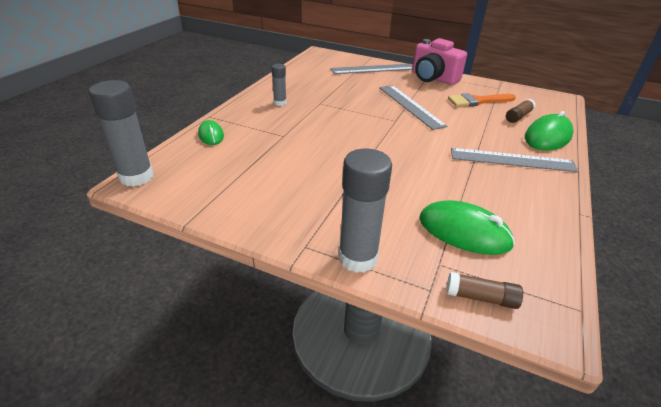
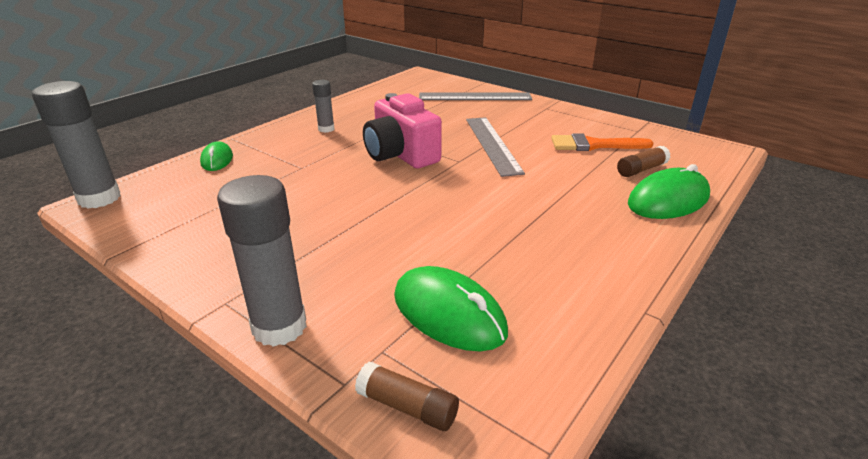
camera: 15 degrees right, 5 degrees down
pink camera [412,38,467,85] -> pink camera moved to [363,93,442,169]
grey ruler [451,148,579,172] -> none

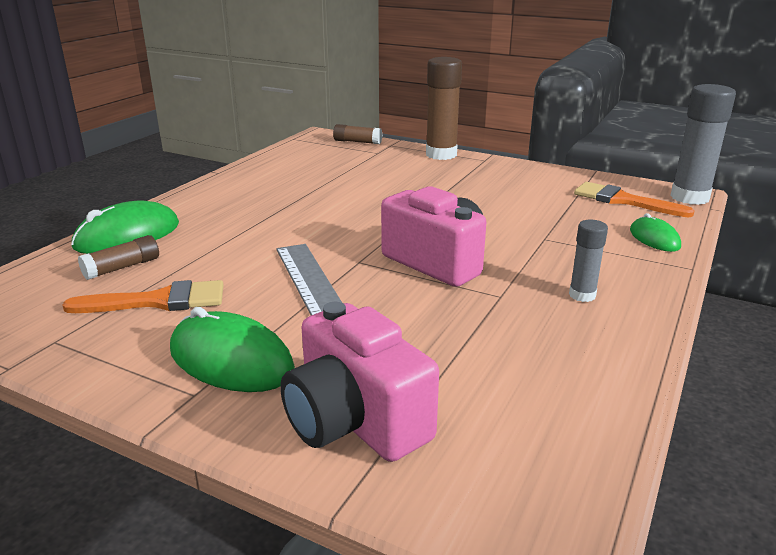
camera: 170 degrees right, 5 degrees down
grey glue stick [217,175,307,347] -> brown glue stick [426,57,462,160]
green mouse [394,266,508,351] -> green mouse moved to [170,307,295,392]
grey ruler [419,92,532,100] -> pink camera [280,302,439,462]
none -> orange brush [574,182,695,217]

